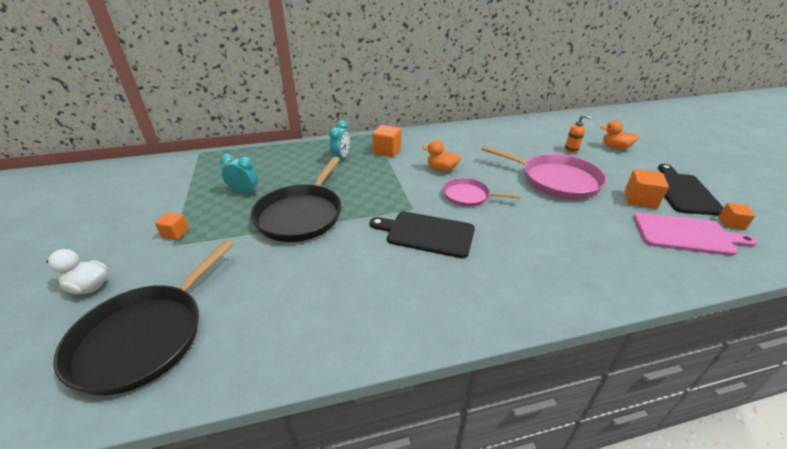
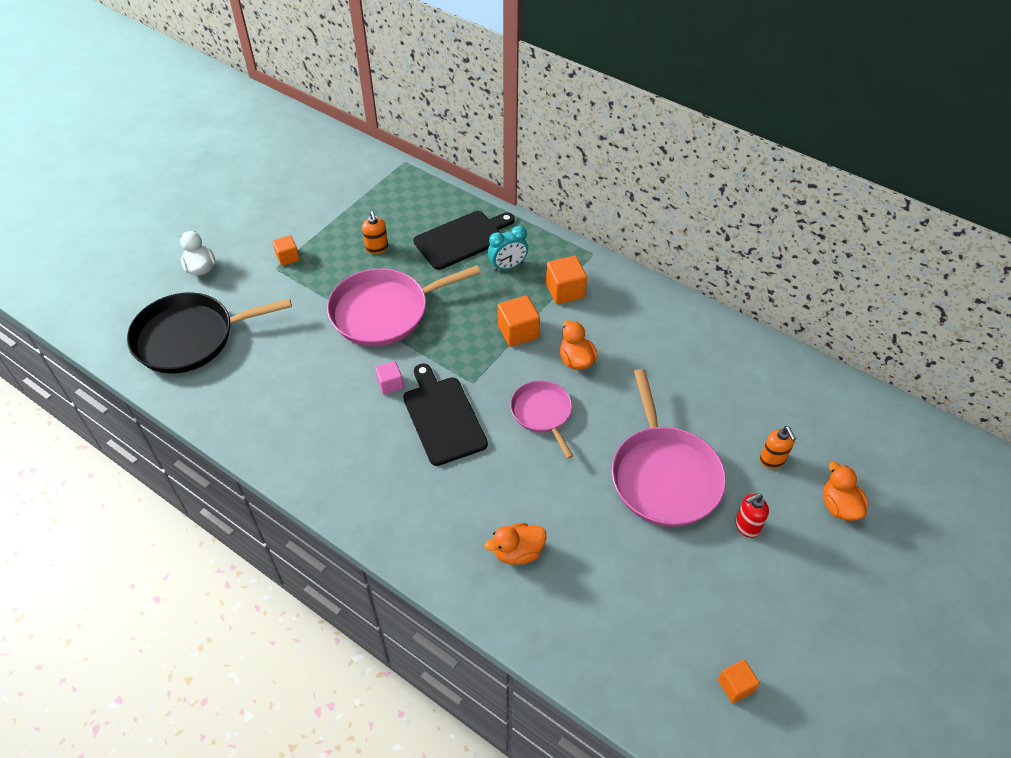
camera: 50 degrees right, 15 degrees up
turquoise clock [220,154,258,195] -> orange soap dispenser [362,211,388,254]
black pan [251,157,341,242] -> pink pan [327,265,481,346]
orange cube [625,169,669,209] -> orange cube moved to [498,295,540,347]
pink cutting board [633,213,757,256] -> none
black cutting board [658,164,724,216] -> black cutting board moved to [413,211,515,270]
none -> pink cube [375,361,404,395]
none -> orange duck [484,523,547,565]
none -> red soap dispenser [735,494,769,538]

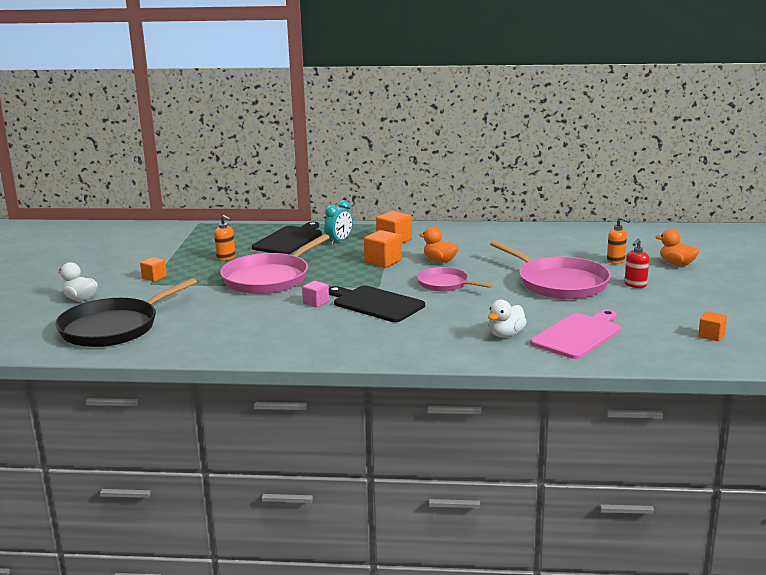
camera: 30 degrees left, 30 degrees down
orange duck [484,523,547,565] -> white duck [488,300,527,337]
none -> pink cutting board [530,310,621,359]

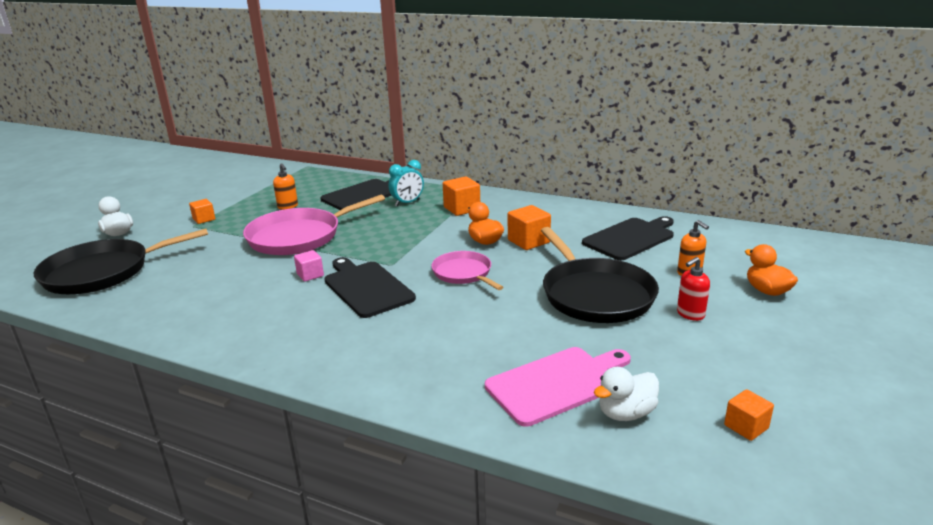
camera: 20 degrees right, 5 degrees up
orange cube [364,230,402,268] -> orange cube moved to [508,205,551,250]
white duck [488,300,527,337] -> white duck moved to [594,367,659,421]
pink pan [490,240,611,299] -> black pan [541,227,659,323]
none -> black cutting board [582,216,674,260]

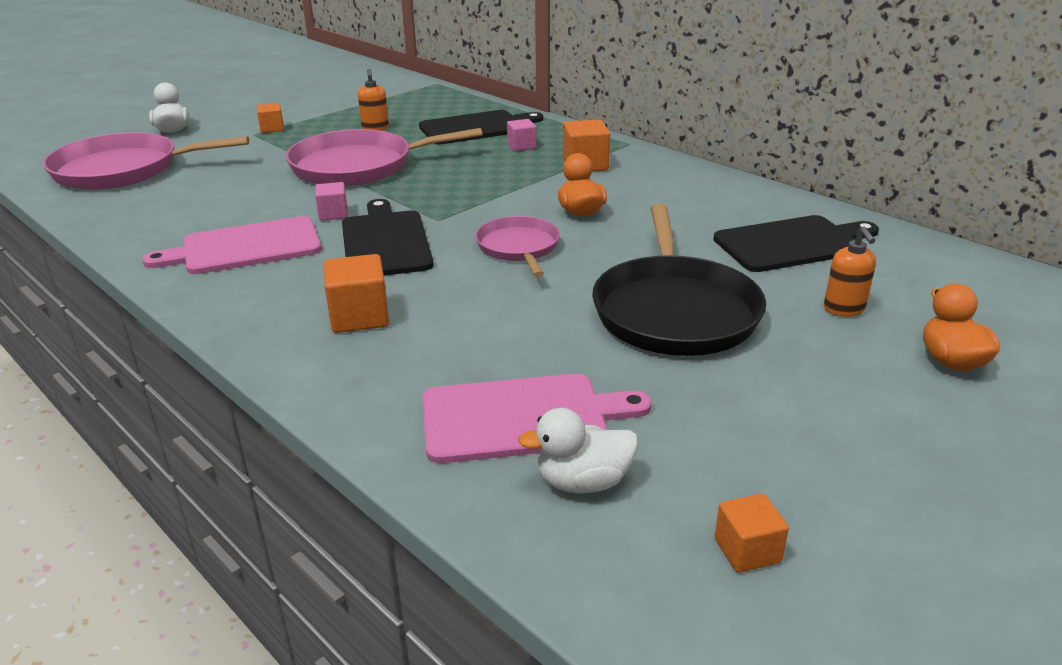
camera: 20 degrees right, 5 degrees up
black pan [33,229,208,294] -> pink pan [43,132,249,190]
turquoise clock [389,160,424,206] -> pink cube [507,119,537,151]
orange cube [508,205,551,250] -> orange cube moved to [324,254,389,333]
red soap dispenser [677,257,710,321] -> none
none -> pink cutting board [142,216,321,274]

